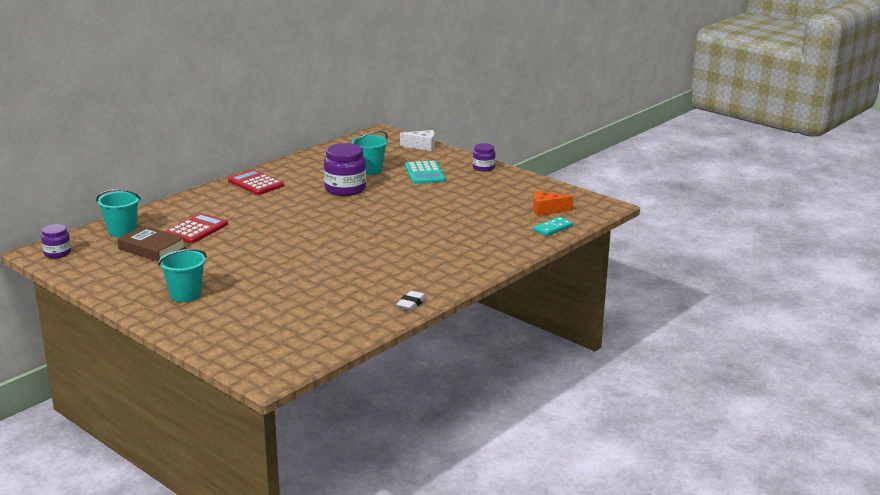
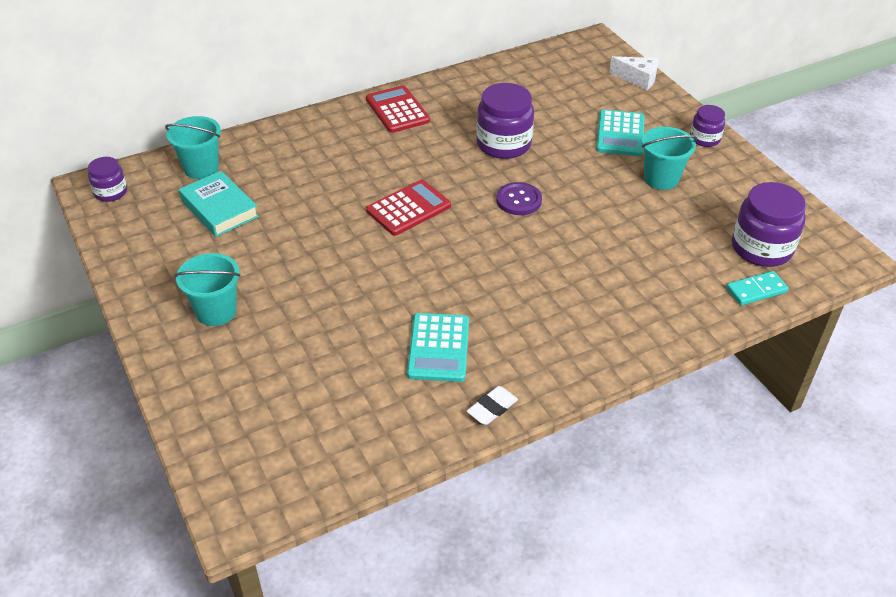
camera: 20 degrees right, 20 degrees up
brown book [117,225,186,262] -> turquoise book [179,171,259,237]
red calculator [165,213,228,244] -> red calculator moved to [366,180,451,236]
turquoise bucket [351,131,388,175] -> turquoise bucket moved to [642,127,697,190]
orange cheese [533,191,573,216] -> purple jar [732,182,806,267]
none -> turquoise calculator [407,313,469,382]
none -> purple button [496,182,542,215]

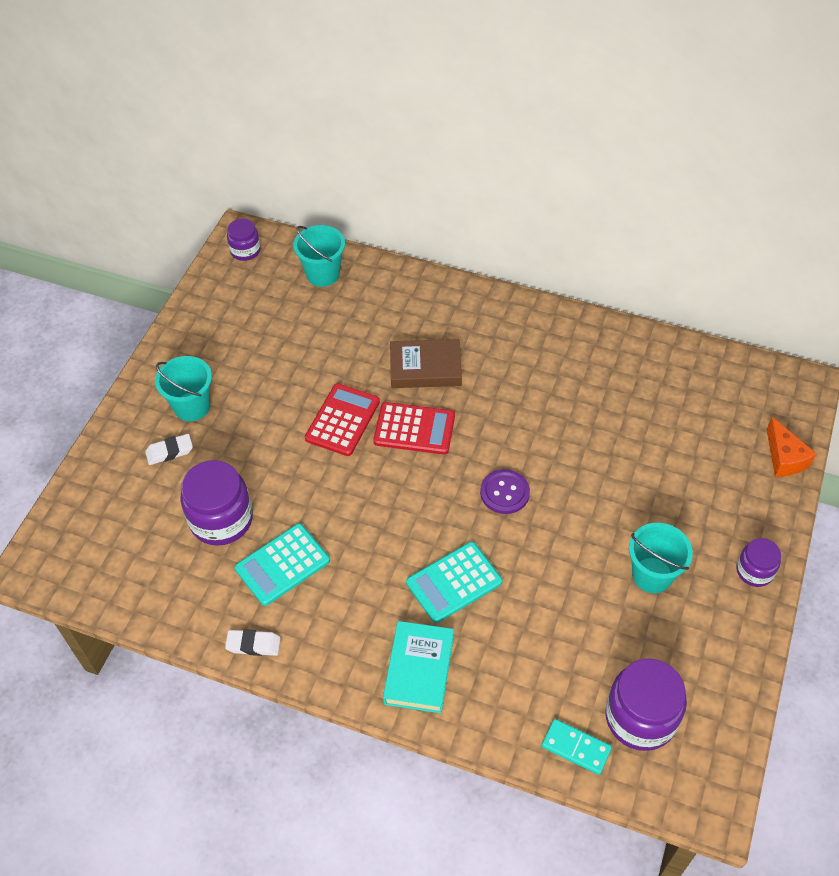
camera: 50 degrees right, 10 degrees up
turquoise book [179,171,259,237] -> turquoise book moved to [383,621,454,713]
red calculator [366,85,430,133] -> red calculator moved to [305,383,380,456]
purple jar [476,83,534,159] -> purple jar moved to [180,460,253,546]
turquoise calculator [596,109,645,156] -> turquoise calculator moved to [406,542,502,623]
white cheese [609,56,658,90] -> orange cheese [767,417,817,477]
none -> white eraser [145,434,193,465]
none -> brown book [390,339,462,388]

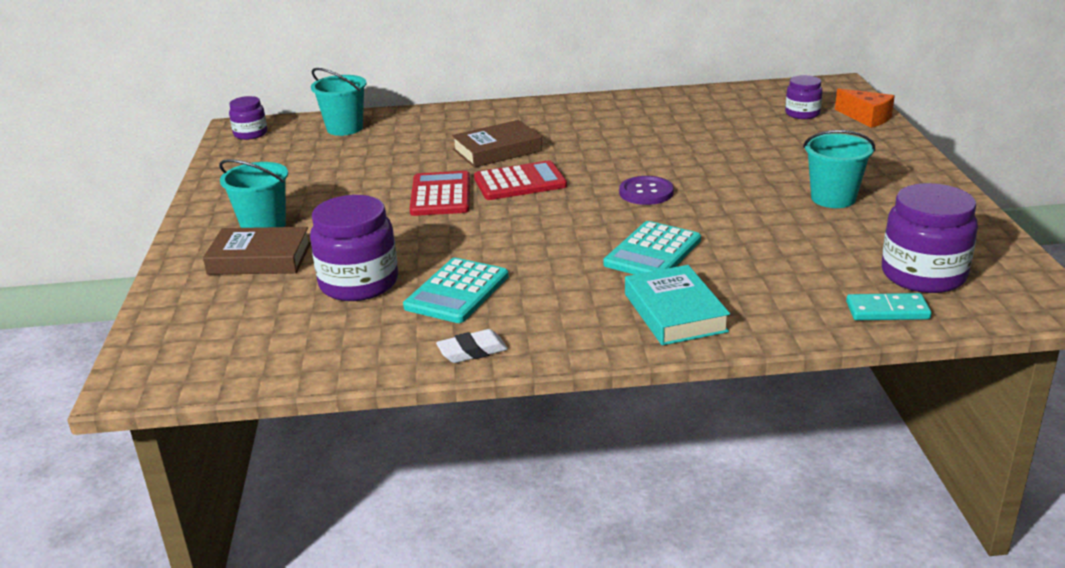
camera: 25 degrees left, 25 degrees down
white eraser [145,434,193,465] -> brown book [203,227,311,275]
purple jar [736,538,781,587] -> purple jar moved to [785,75,823,119]

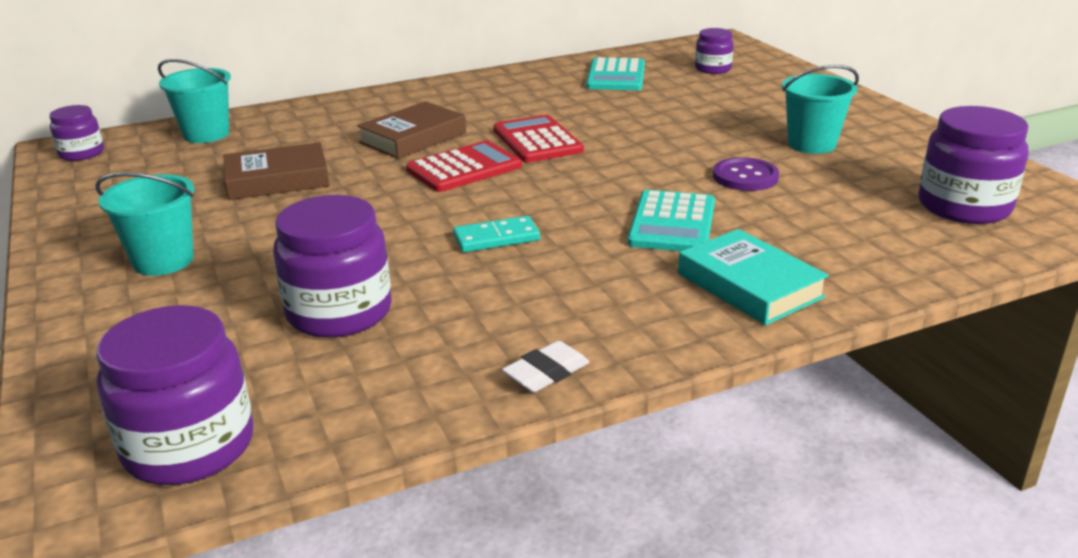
camera: 20 degrees left, 0 degrees up
brown book [203,227,311,275] -> brown book moved to [224,142,330,200]
turquoise calculator [403,258,509,323] -> turquoise calculator moved to [586,57,645,90]
red calculator [410,171,470,216] -> red calculator moved to [493,115,584,163]
purple button [619,176,674,205] -> purple button moved to [713,157,779,191]
orange cheese [835,88,895,128] -> none
turquoise domino [846,293,932,320] -> turquoise domino moved to [453,216,540,252]
none -> purple jar [96,305,253,485]

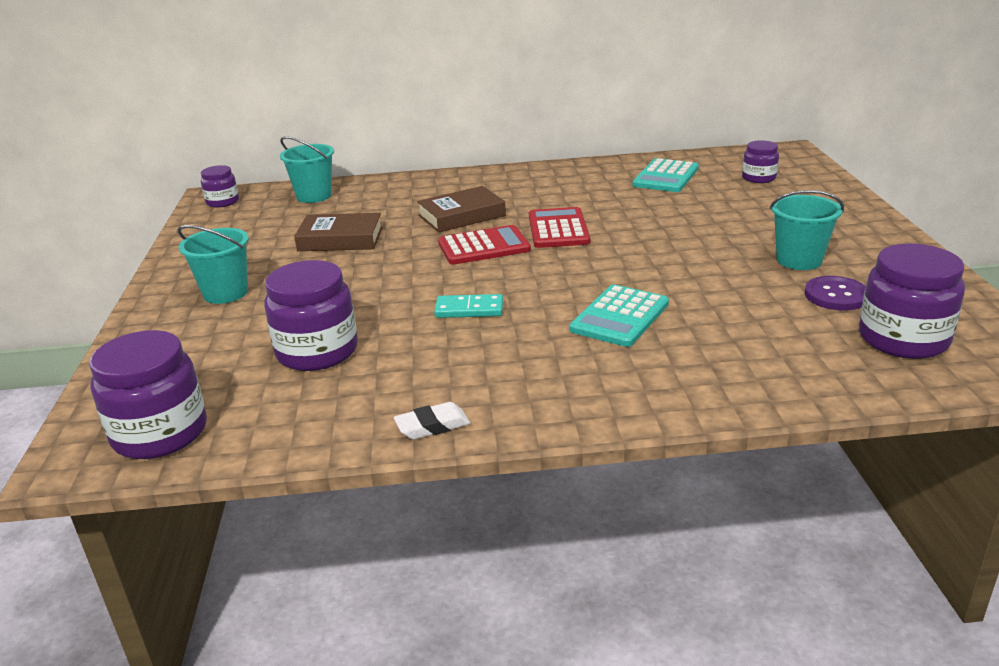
camera: 20 degrees right, 0 degrees up
turquoise book [678,229,829,325] -> none
purple button [713,157,779,191] -> purple button moved to [805,276,866,310]

